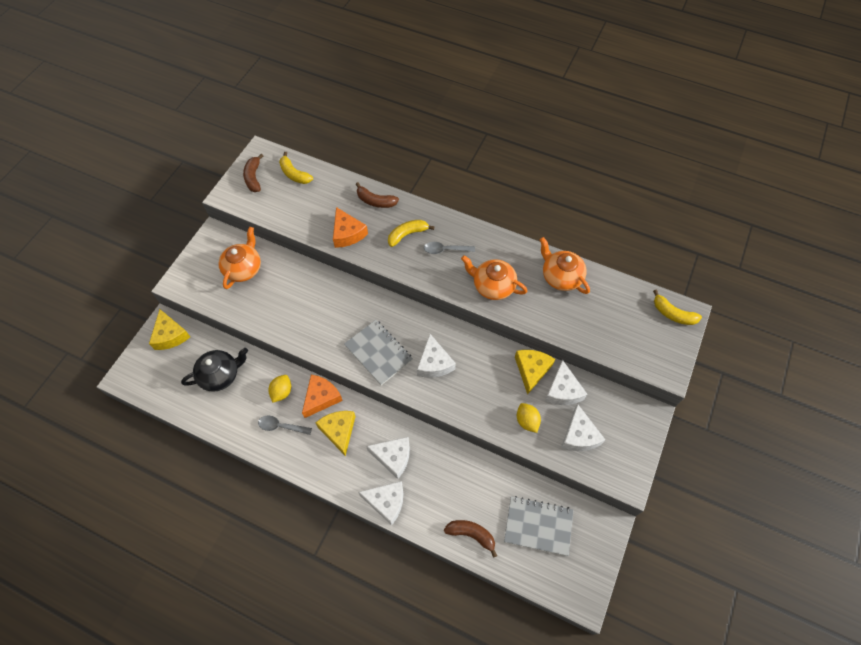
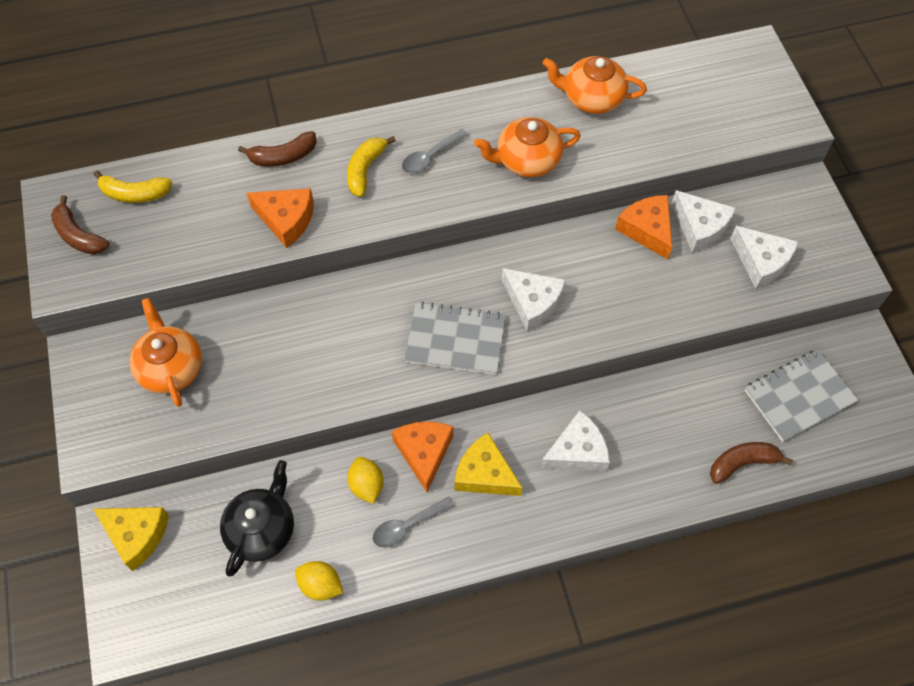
camera: 40 degrees left, 0 degrees up
white cheese [358,481,403,525] -> none
yellow cheese [515,350,555,395] -> orange cheese [615,195,672,259]
yellow lemon [517,403,541,433] -> yellow lemon moved to [295,561,343,601]
yellow banana [653,290,702,325] -> none

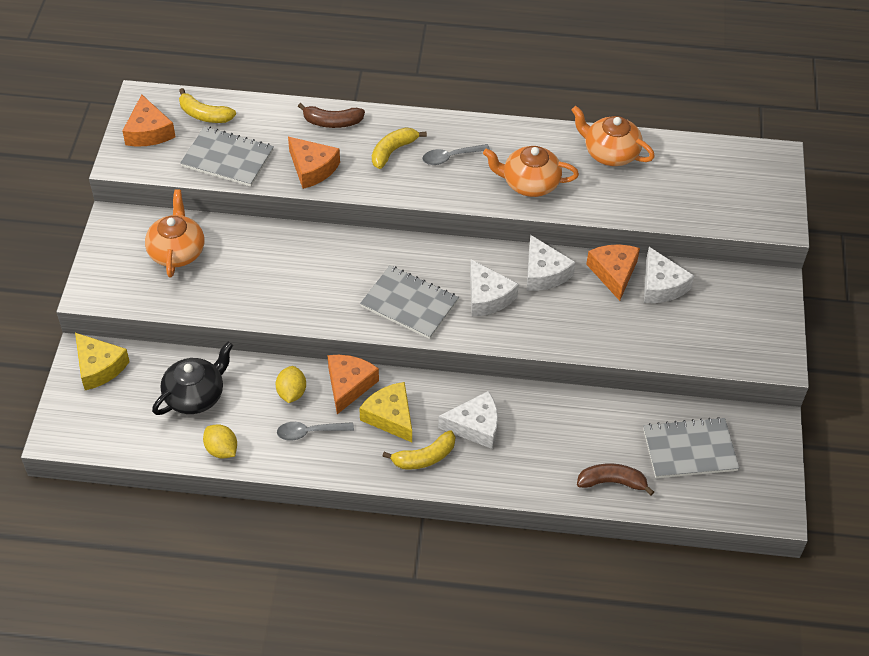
camera: 20 degrees right, 10 degrees down
brown banana [51,195,109,255] -> orange cheese [122,94,176,147]
white cheese [730,226,798,289] -> white cheese moved to [527,235,576,291]
none -> grey notebook [180,126,274,187]
none -> yellow banana [382,430,455,470]

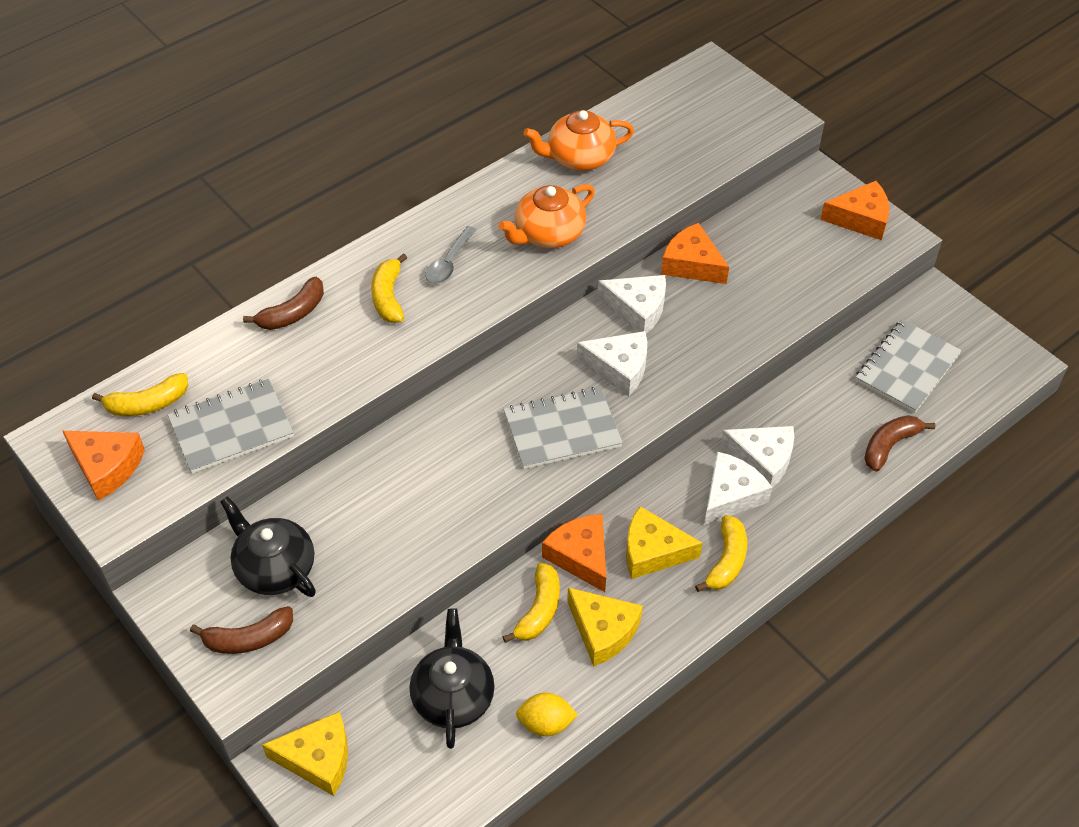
camera: 45 degrees left, 0 degrees up
orange teapot [145,189,204,277] -> black teapot [220,496,316,597]
yellow lemon [275,366,306,403] -> yellow banana [502,562,560,643]
grey spoon [277,422,354,441] -> yellow cheese [567,587,643,666]
orange cheese [288,137,340,189] -> orange cheese moved to [820,181,889,240]
white cheese [644,247,694,303] -> white cheese moved to [720,426,794,488]
none -> brown banana [190,606,293,654]

